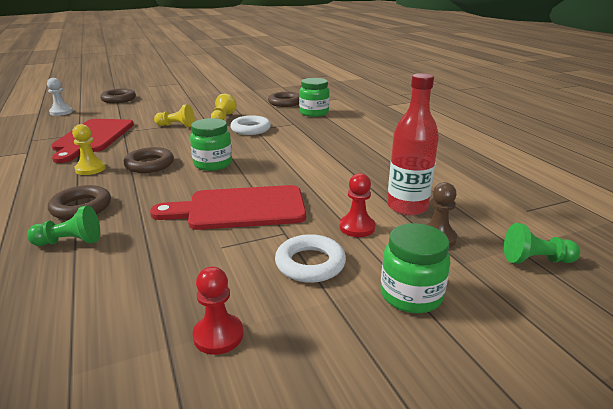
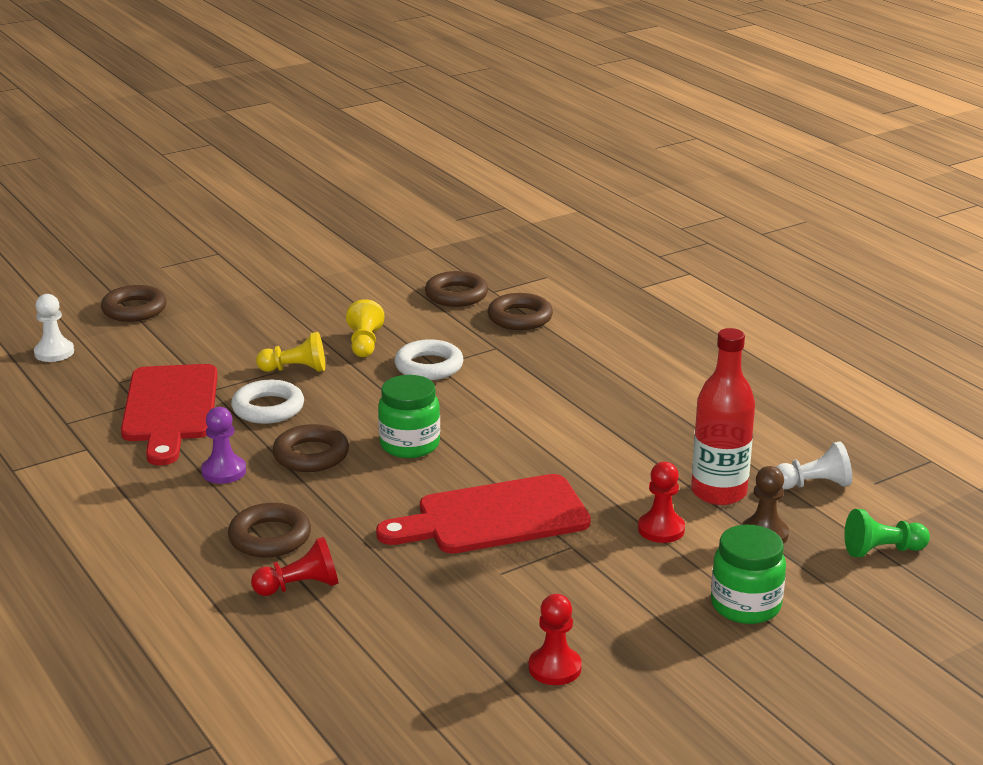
camera: 10 degrees left, 0 degrees up
green pawn [27,205,100,246] -> red pawn [251,537,338,596]
yellow pawn [72,124,106,175] -> purple pawn [201,407,246,484]
white ring [275,234,346,283] -> white ring moved to [231,380,304,424]
green jar [299,78,330,117] -> brown ring [488,293,553,330]
none -> white pawn [776,441,852,490]

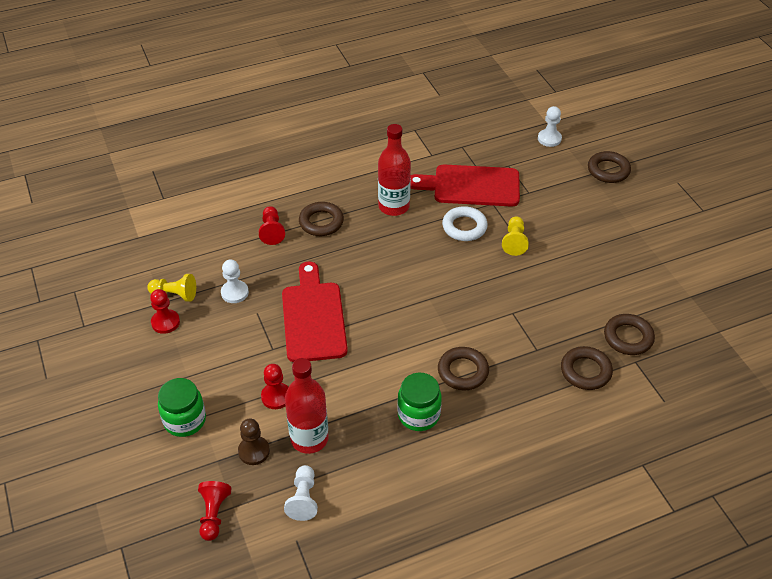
camera: 100 degrees right, 20 degrees up
purple pawn [201,407,246,484] -> red bottle [378,124,411,216]
brown ring [273,424,349,472] -> brown ring moved to [438,347,489,390]
yellow pawn [346,299,384,357] -> yellow pawn moved to [147,274,196,302]
green jar [378,375,440,458] -> green jar moved to [397,373,442,431]
white ring [394,339,464,380] -> none
green pawn [845,509,930,557] -> red pawn [198,481,232,541]
none -> white pawn [221,259,249,303]

